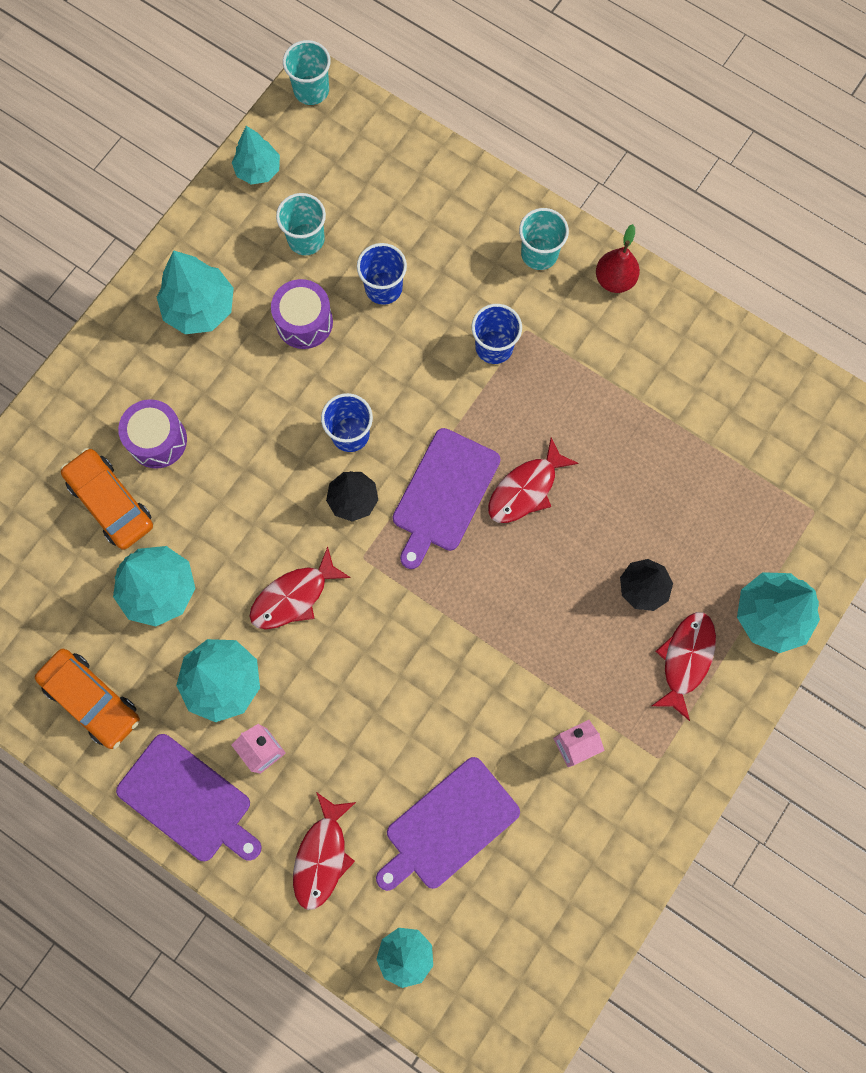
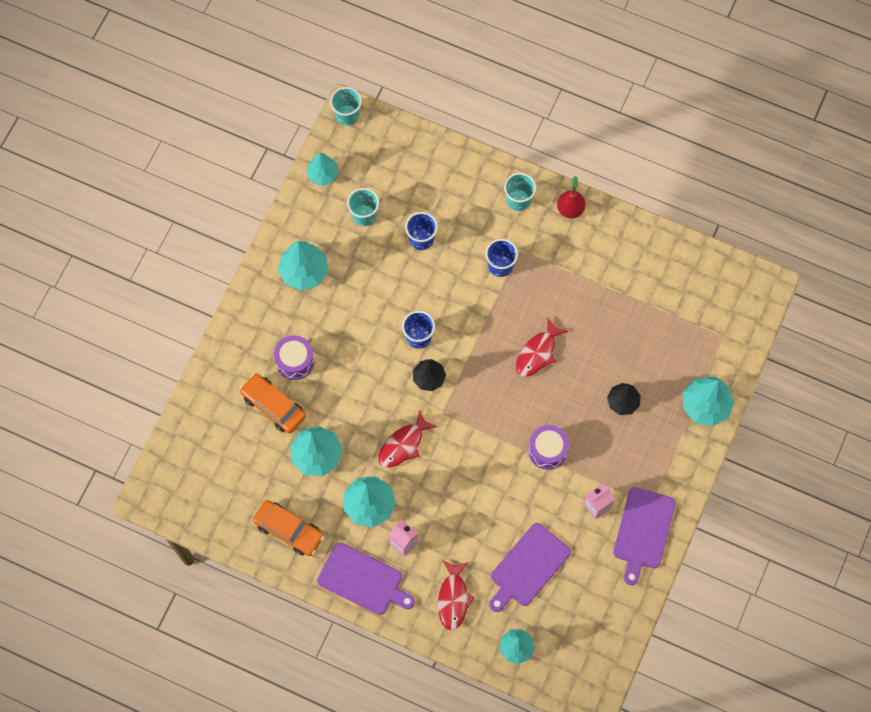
camera: 10 degrees left, 5 degrees down
purple drum [271,279,333,349] -> purple drum moved to [528,425,569,470]
purple cutting board [393,428,501,569] -> purple cutting board moved to [613,487,676,585]
red fish [652,612,716,721] -> none

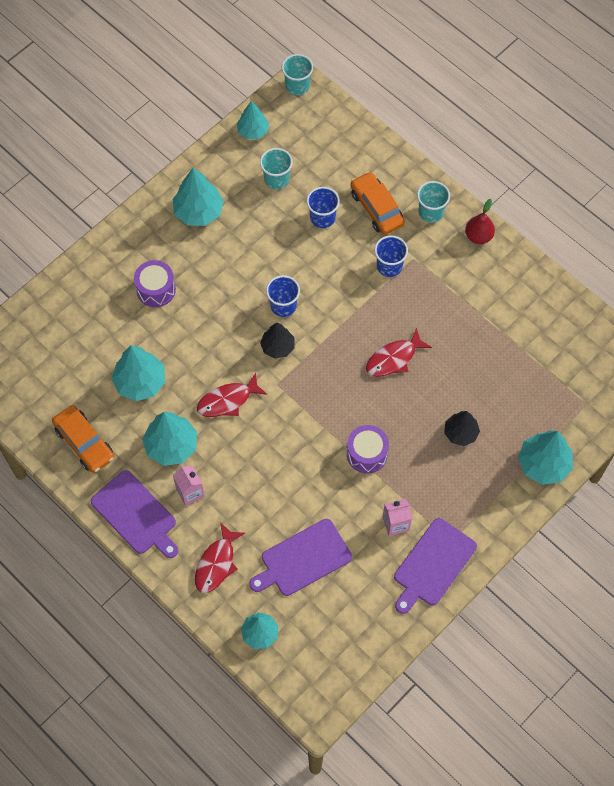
camera: 20 degrees right, 5 degrees down
orange car [240,373,306,433] -> orange car moved to [350,172,405,235]

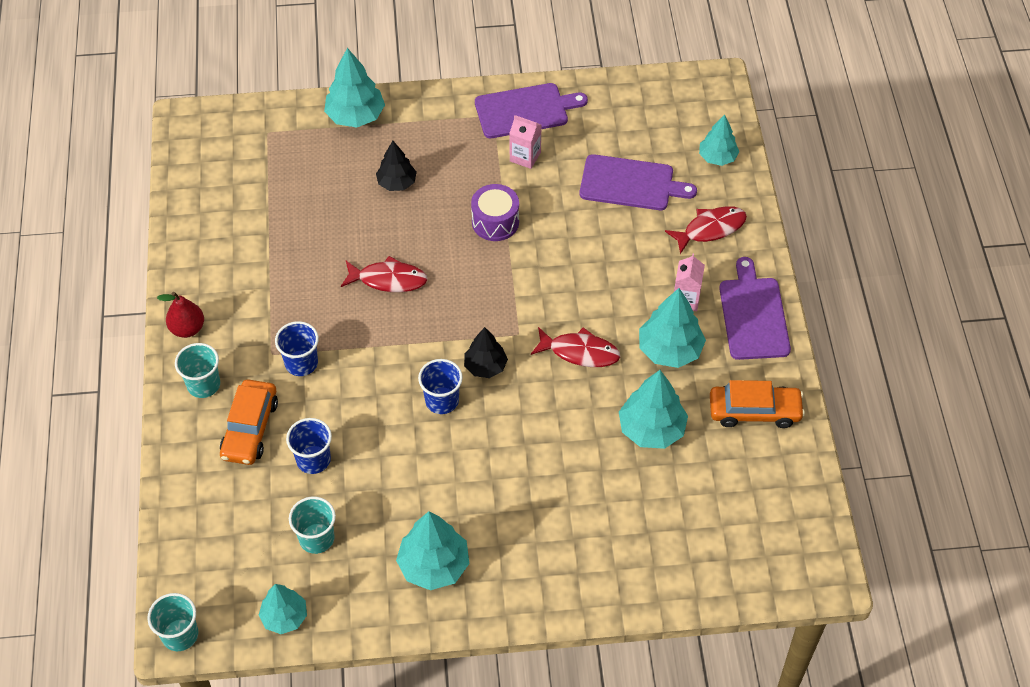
camera: 140 degrees left, 10 degrees down
orange car [52,405,114,473] -> orange car turned 90 degrees clockwise [710,380,805,428]
purple drum [134,260,176,307] -> none

